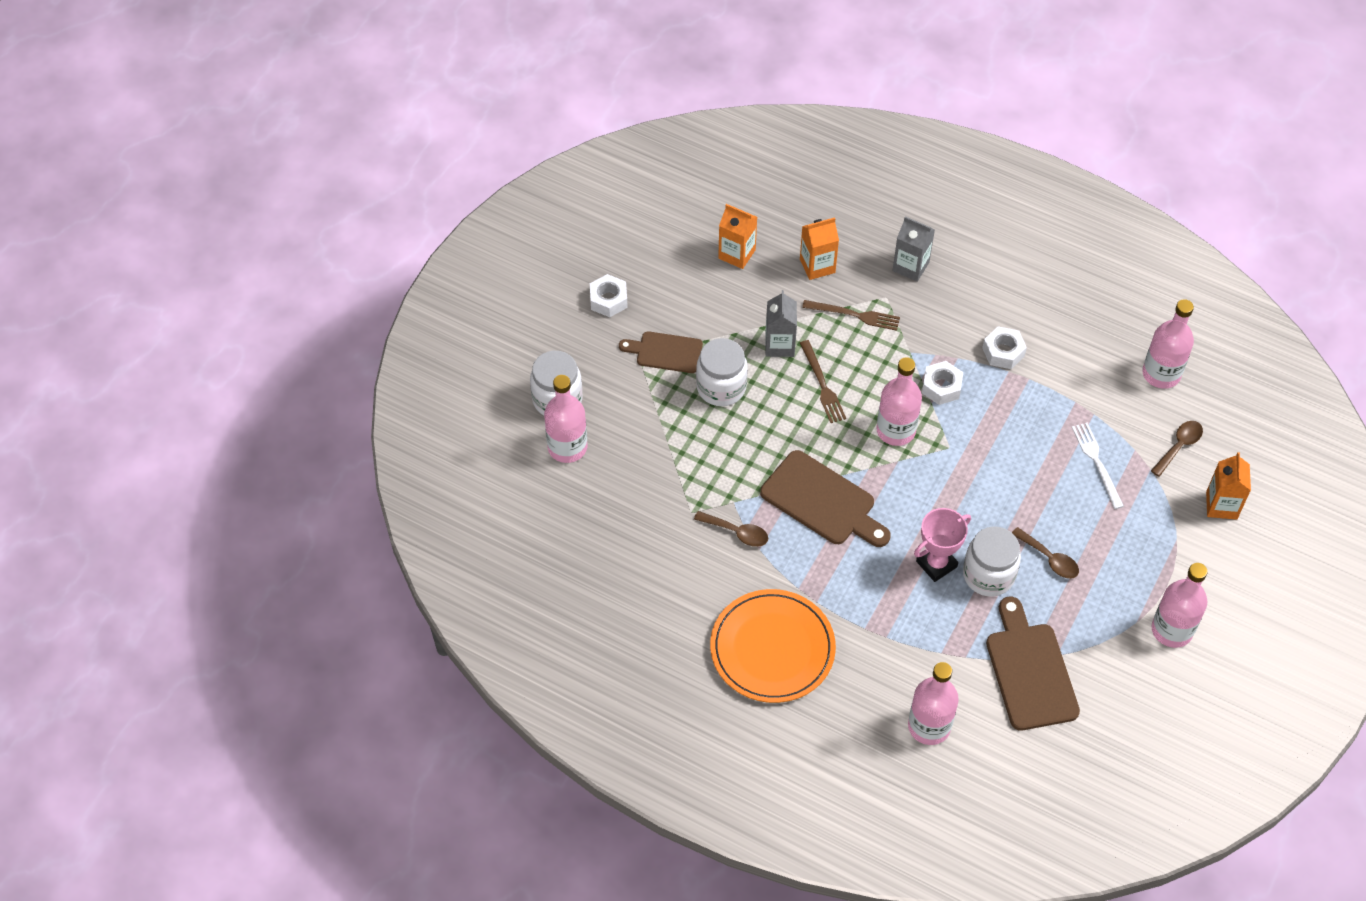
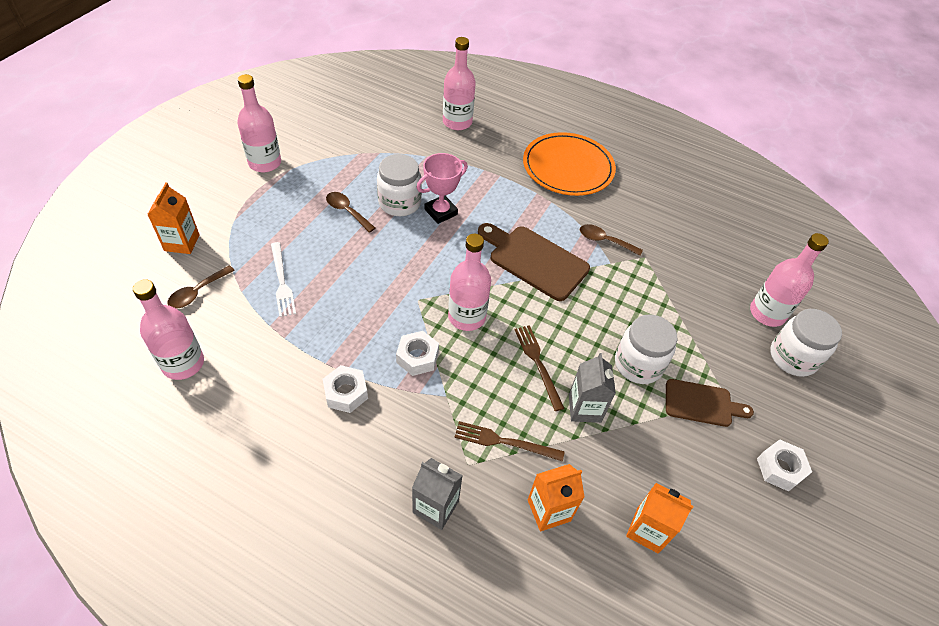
camera: 175 degrees right, 5 degrees down
brown cutting board [986,597,1080,730] -> none

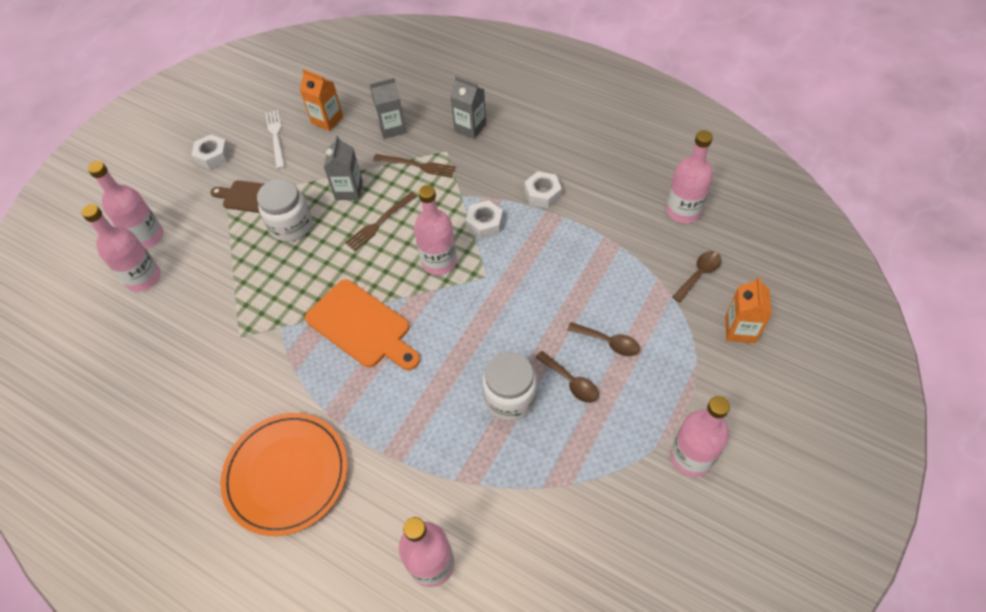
camera: 170 degrees left, 5 degrees up
white fork [271,242,296,317] -> white fork moved to [265,110,285,169]
pink trophy [417,153,468,224] -> none
brown cutting board [478,223,590,301] -> orange cutting board [305,279,420,370]
brown fork [514,325,565,411] -> brown fork turned 60 degrees clockwise [345,192,417,251]
orange carton [528,464,585,531] -> grey carton [370,78,406,139]
brown spoon [580,224,643,256] -> brown spoon moved to [567,322,640,356]
white jar [770,309,842,377] -> pink bottle [88,161,163,249]

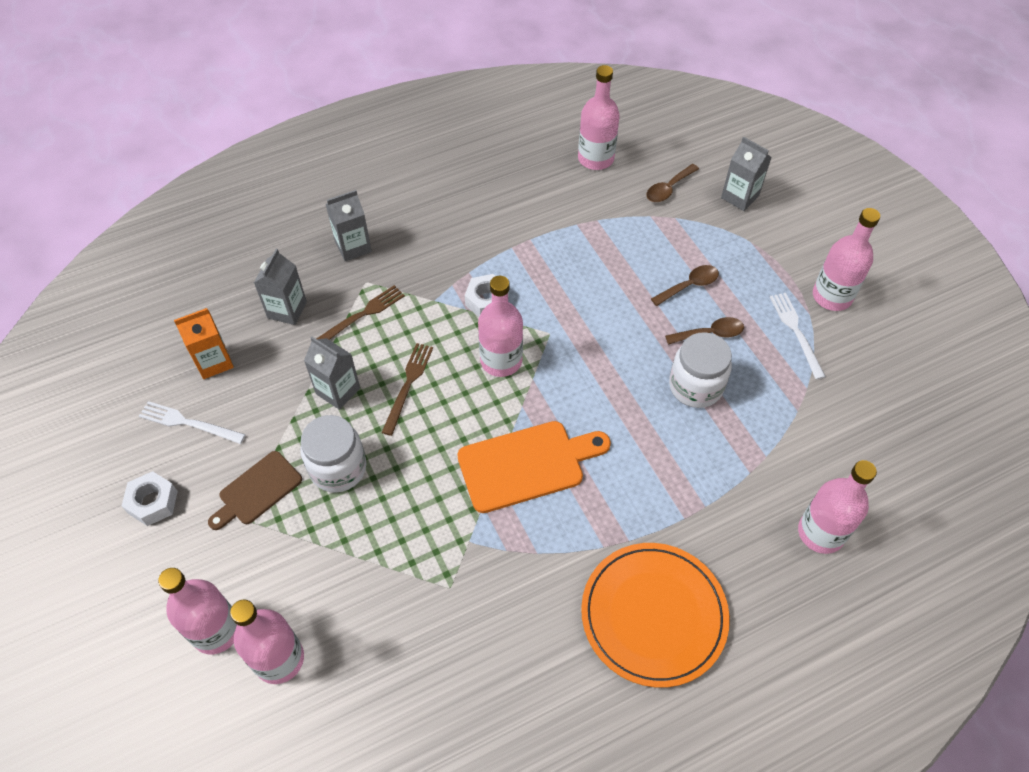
camera: 60 degrees left, 0 degrees up
brown fork [345,192,417,251] -> brown fork turned 150 degrees counterclockwise [381,343,433,436]
white nut [524,171,562,208] -> none
brown spoon [672,251,721,303] -> brown spoon turned 120 degrees counterclockwise [646,164,699,202]
orange carton [725,277,772,343] -> grey carton [721,137,772,211]
none -> white fork [770,293,826,380]

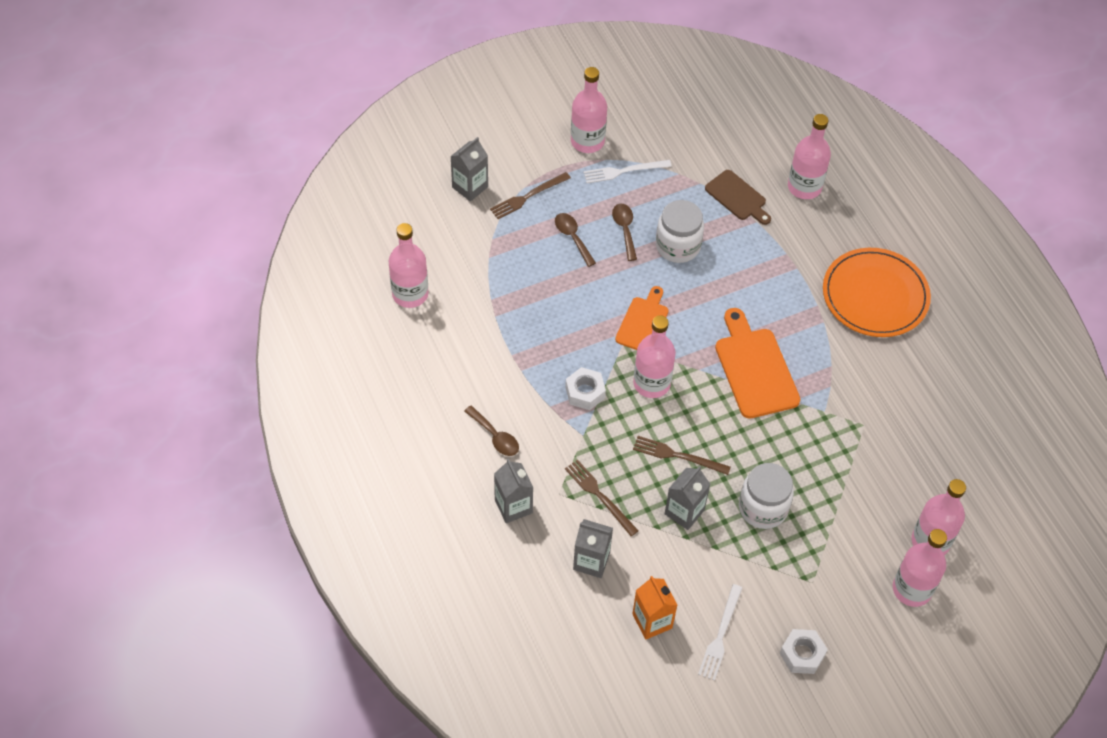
camera: 90 degrees left, 0 degrees up
brown cutting board [208,451,302,530] -> brown cutting board moved to [705,170,771,225]
brown spoon [646,164,699,202] -> brown spoon moved to [464,405,519,456]
none -> brown fork [490,172,571,219]
none -> orange cutting board [615,286,669,350]

